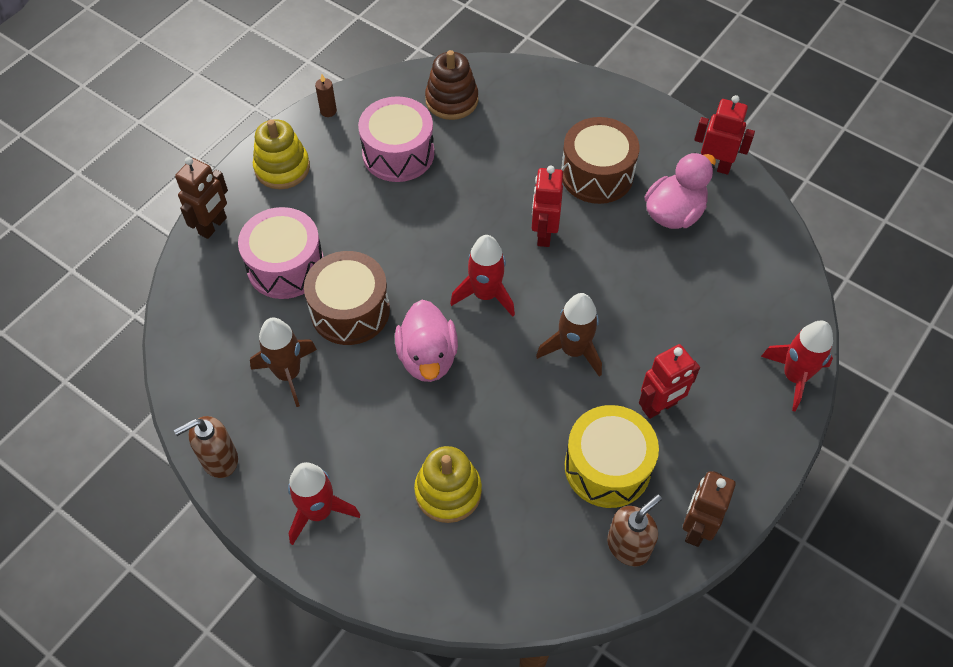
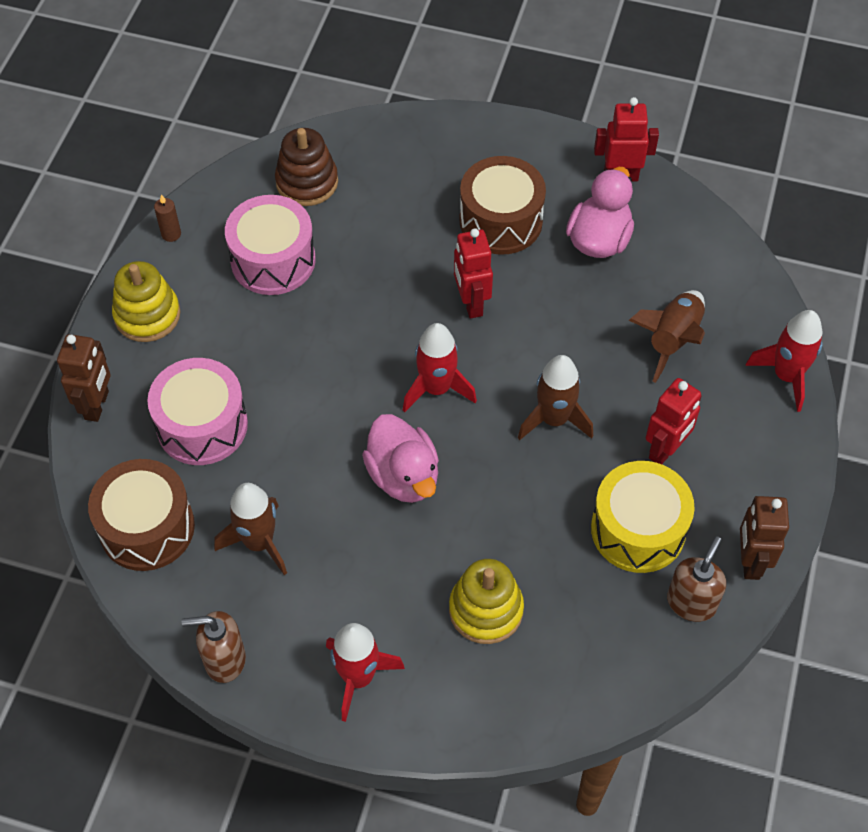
camera: 20 degrees left, 0 degrees up
brown soap dispenser [174,416,238,478] -> brown soap dispenser turned 45 degrees clockwise [182,611,246,683]
brown drum [304,251,390,345] -> brown drum moved to [88,459,195,571]
none -> brown rocket [629,290,705,383]

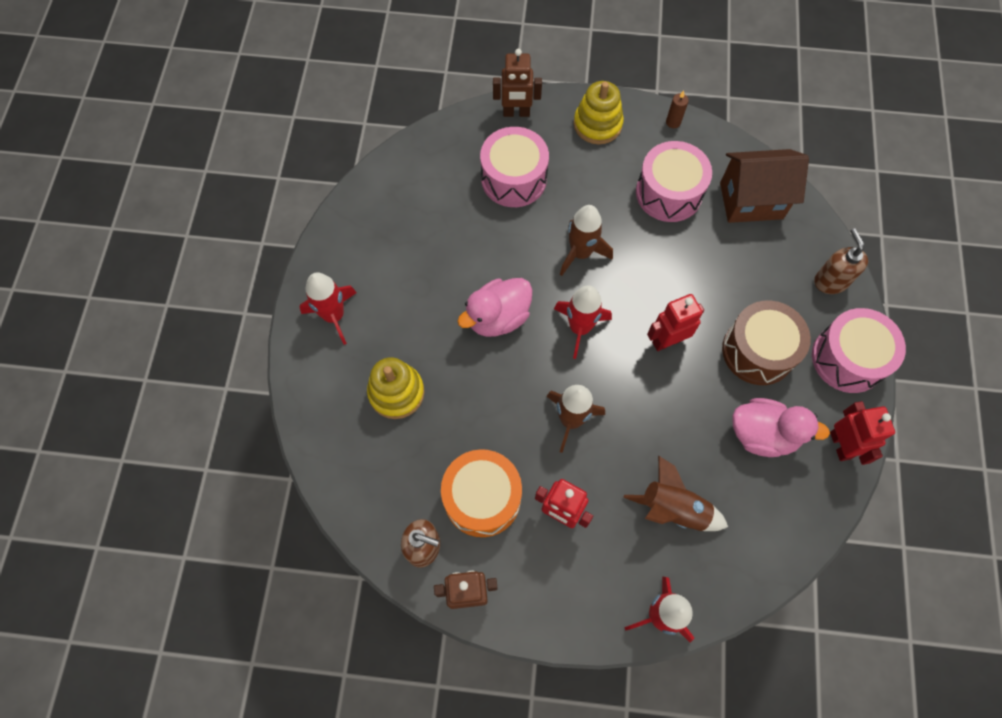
camera: 80 degrees right, 10 degrees up
brown drum [88,459,195,571] -> none
brown soap dispenser [182,611,246,683] -> brown soap dispenser moved to [814,228,868,294]
brown rocket [214,483,287,575] -> brown rocket moved to [560,205,613,276]
brown stacking toy [275,128,338,206] -> brown house [720,149,809,223]
yellow drum [591,461,695,573] -> orange drum [441,449,522,537]
none -> pink drum [812,308,906,393]

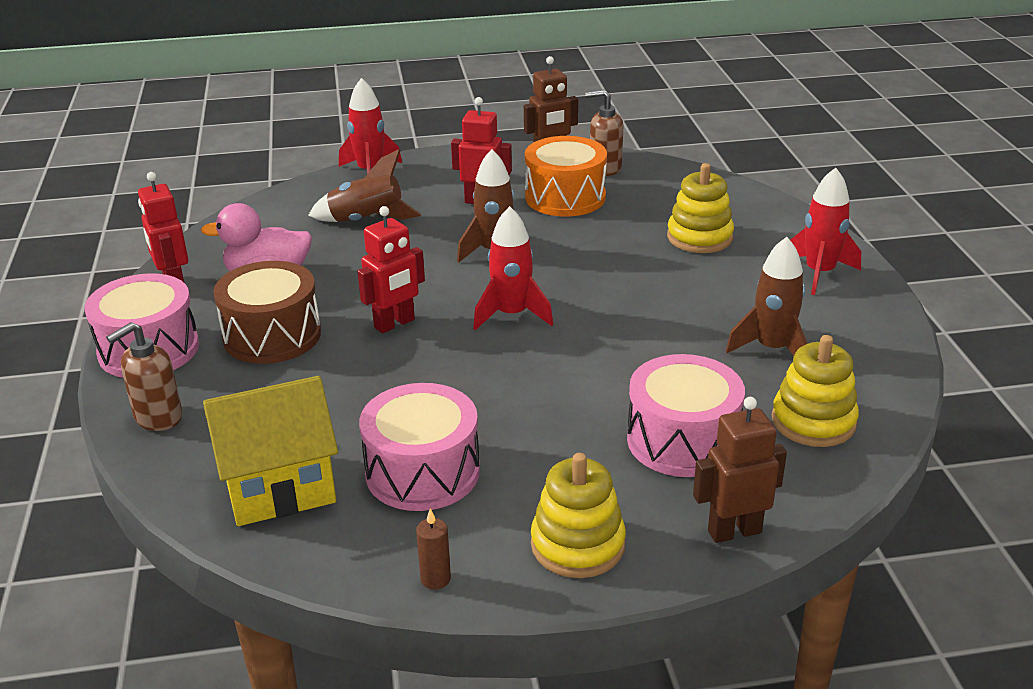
camera: 165 degrees right, 35 degrees down
pink duck [457,278,532,337] -> none
brown rocket [560,205,613,276] -> brown rocket moved to [726,237,808,356]
brown house [720,149,809,223] -> yellow house [203,376,338,526]
brown soap dispenser [814,228,868,294] -> brown soap dispenser turned 75 degrees clockwise [106,322,183,431]
none -> yellow stacking toy [772,335,859,447]

